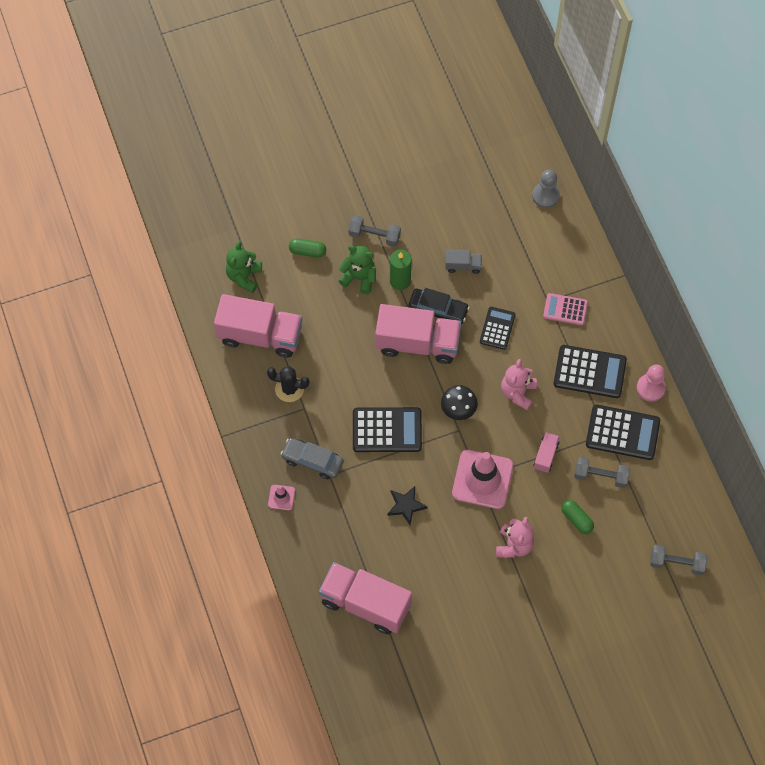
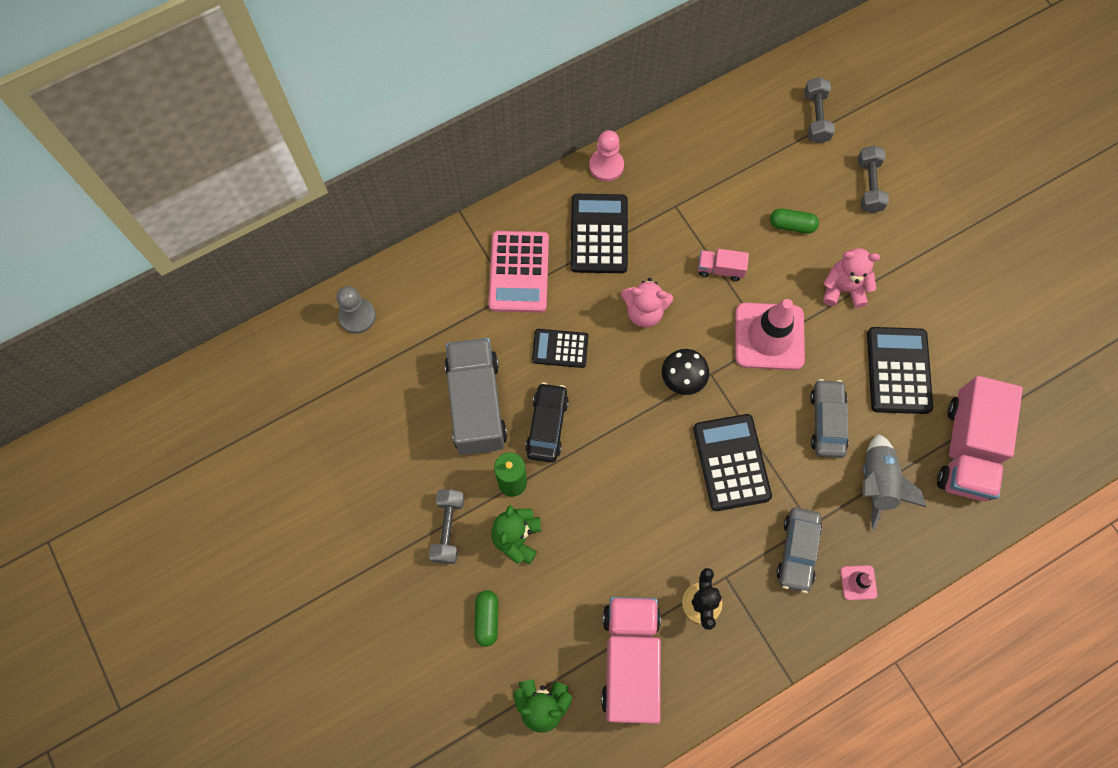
camera: 100 degrees left, 5 degrees up
pink truck [375,304,461,364] -> none
black star [387,486,428,525] -> grey car [810,379,849,458]
grey truck [445,250,482,274] -> grey truck [445,338,507,455], size x2.21
pink calculator [543,293,588,325] -> pink calculator [489,231,549,313], size x1.62
green capsule [561,500,594,534] -> green capsule turned 60 degrees clockwise [770,208,819,233]
grey dumbbell [574,457,630,488] -> grey dumbbell moved to [858,145,889,213]
black calculator [586,404,660,460] -> black calculator moved to [867,327,933,414]
none -> grey rocket [863,434,927,530]

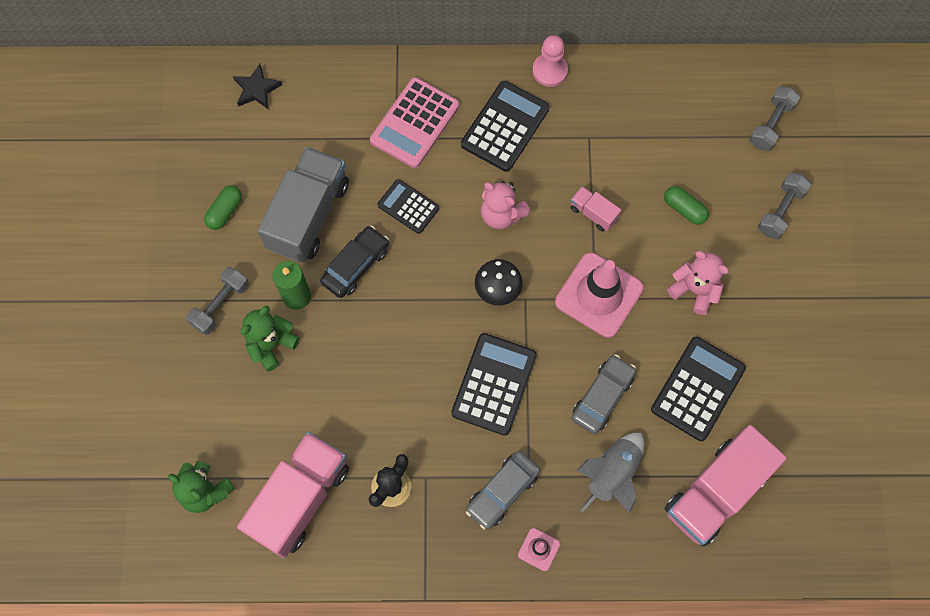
camera: 30 degrees right, 0 degrees up
grey pawn [336,286,376,334] -> black star [233,64,282,110]
green capsule [474,590,498,647] -> green capsule moved to [204,185,242,230]

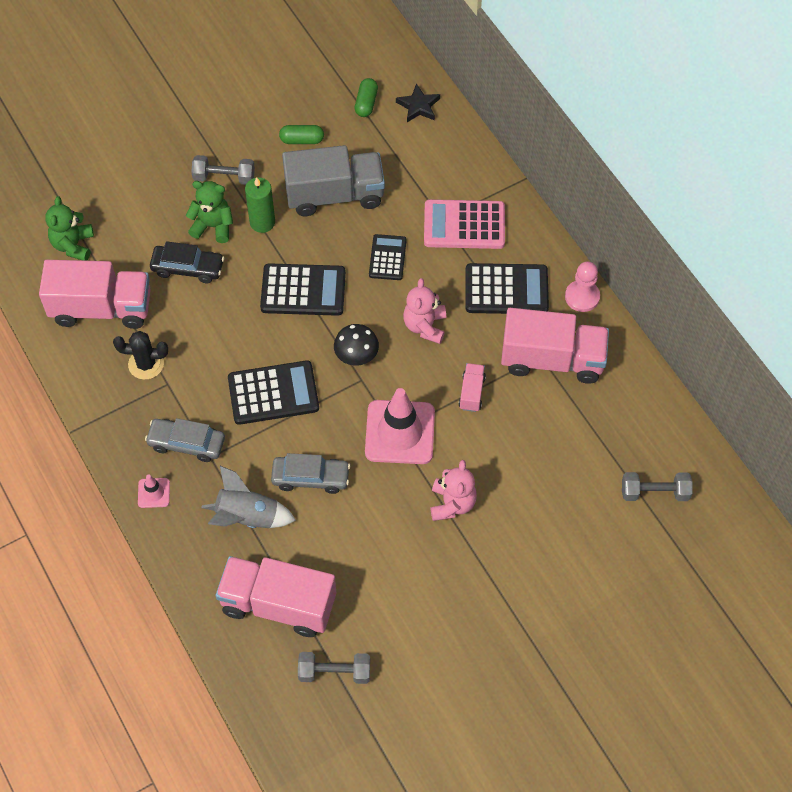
camera: 60 degrees right, 10 degrees down
black car [320,226,389,298] -> black car moved to [150,241,224,283]
black calculator [651,337,746,441] -> black calculator moved to [260,263,346,316]
green capsule [664,186,709,225] -> green capsule moved to [355,78,378,117]
grey dumbbell [758,172,811,239] -> grey dumbbell moved to [298,652,370,684]
none -> pink truck [501,308,609,384]

